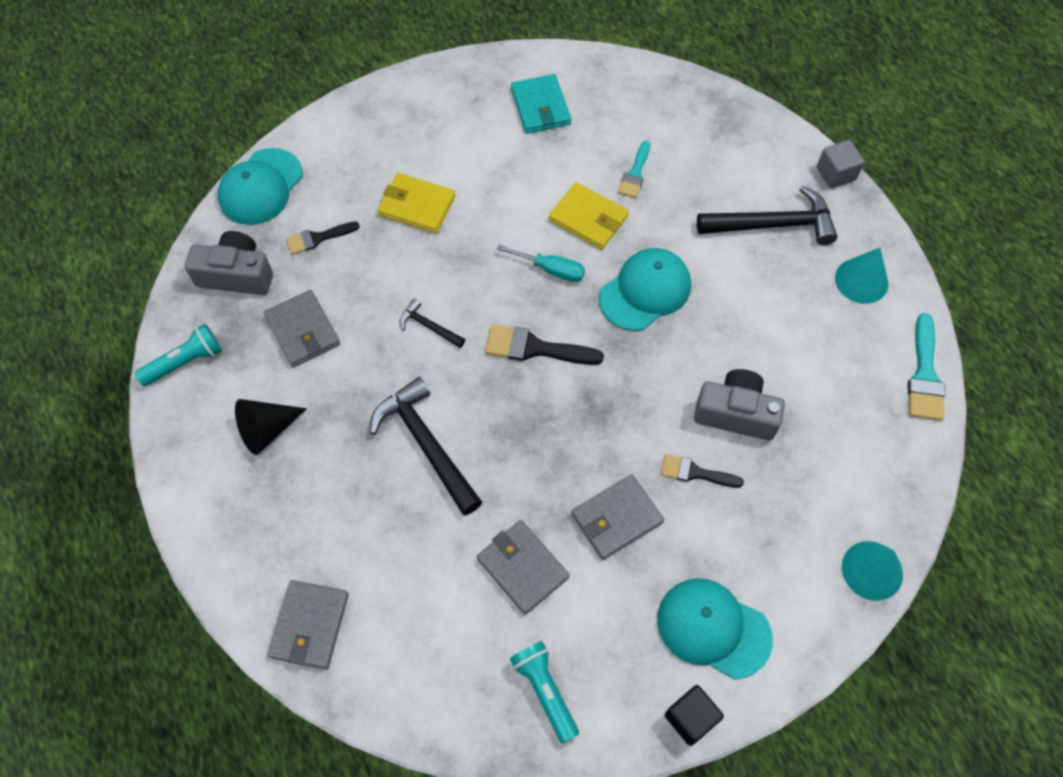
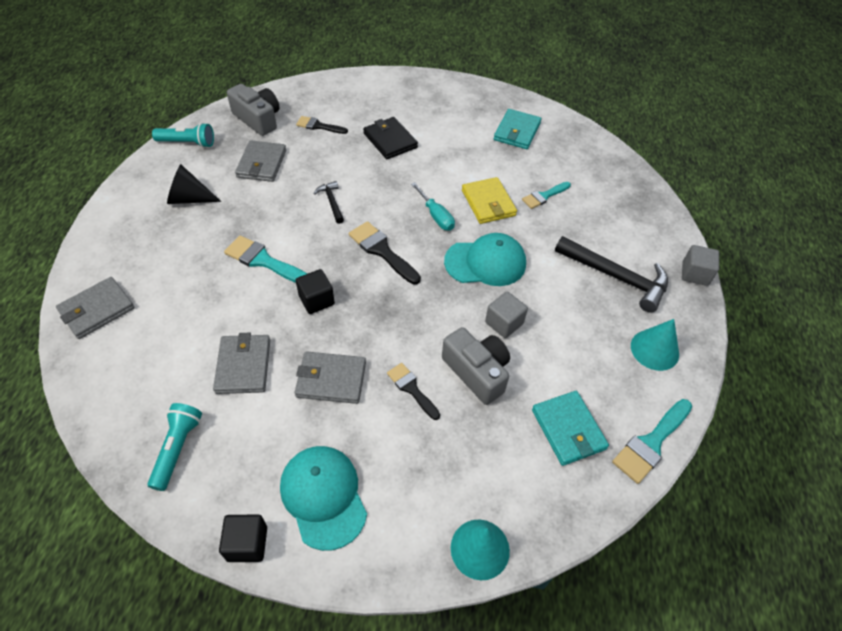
camera: 35 degrees right, 10 degrees down
turquoise cap [218,148,303,225] -> none
black hammer [370,377,482,515] -> turquoise brush [224,236,307,283]
yellow wallet [378,173,455,233] -> black wallet [363,117,418,159]
none -> black cube [296,269,335,314]
none -> grey cube [485,291,528,338]
none -> turquoise wallet [532,391,609,466]

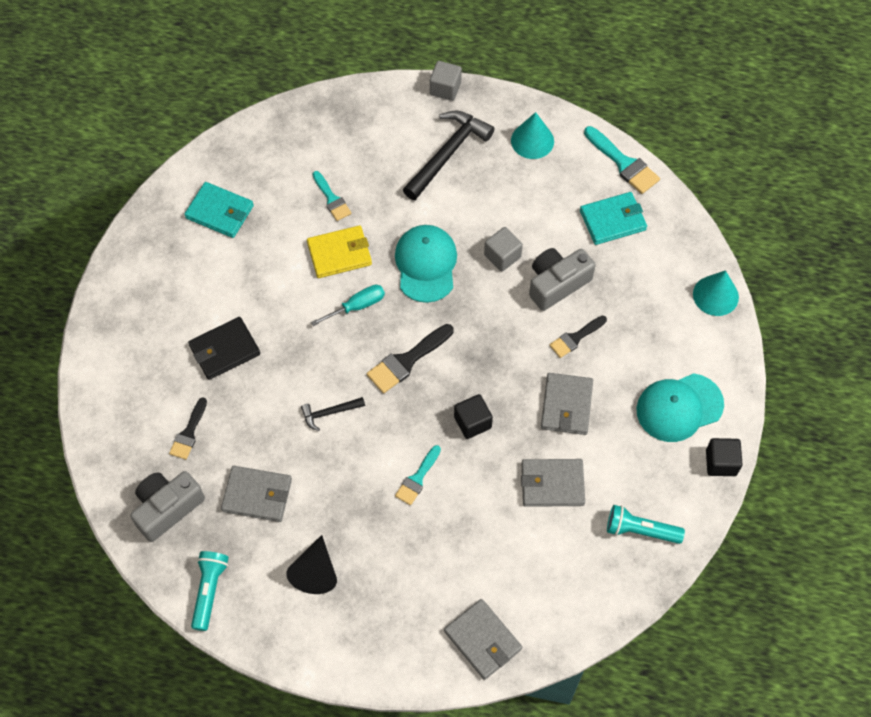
camera: 85 degrees left, 10 degrees up
turquoise brush [224,236,307,283] -> turquoise brush [395,445,441,505], size x0.66

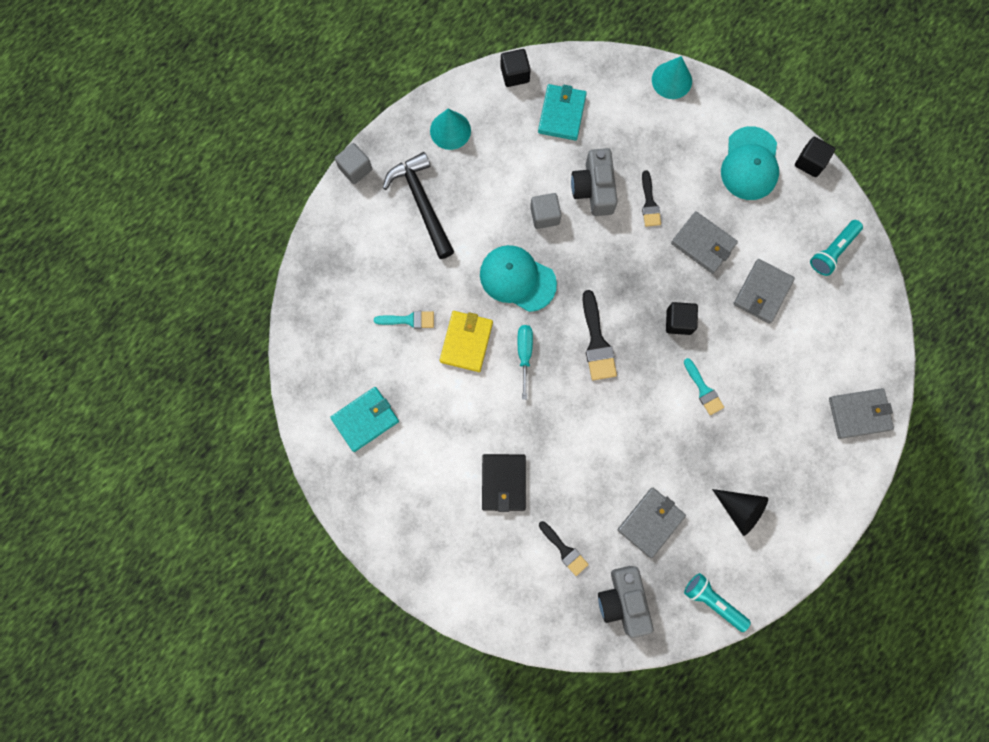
camera: 60 degrees left, 15 degrees up
black hammer [301,397,365,431] -> none
turquoise brush [584,126,660,194] -> black cube [501,49,531,87]

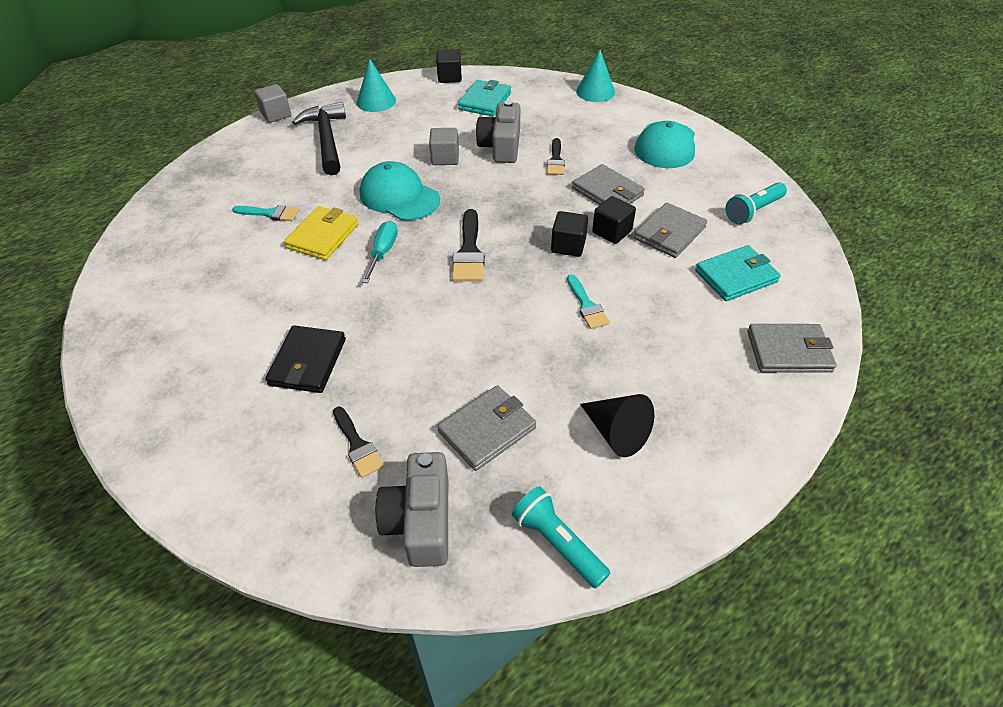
camera: 10 degrees right, 30 degrees down
turquoise wallet [330,387,399,452] -> turquoise wallet moved to [695,245,781,301]
black cube [795,137,835,177] -> black cube moved to [592,196,636,244]

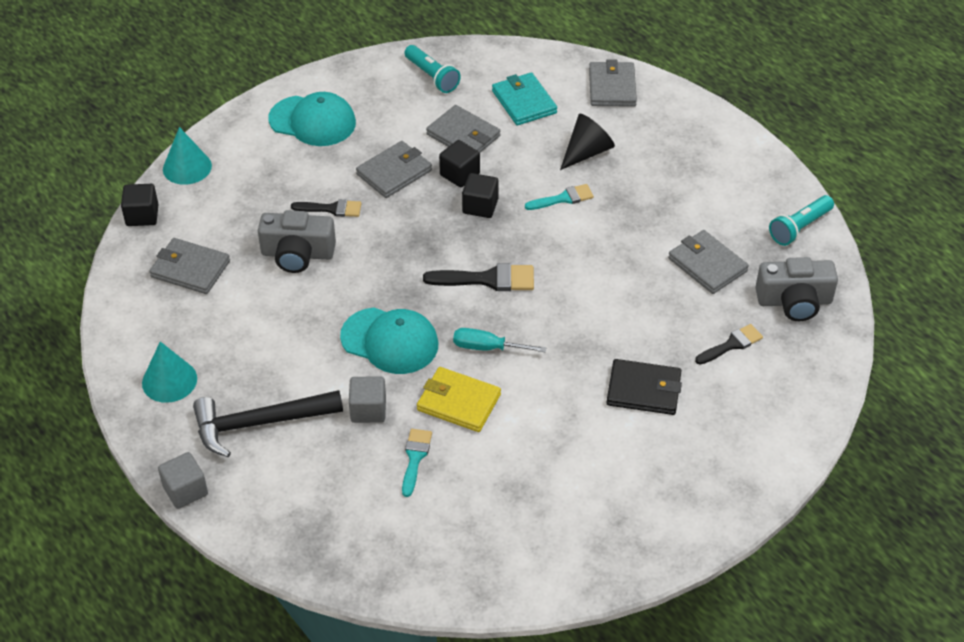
camera: 90 degrees left, 0 degrees up
turquoise cap [360,161,440,221] -> turquoise cap turned 105 degrees counterclockwise [340,307,438,374]
grey cube [429,128,459,165] -> grey cube moved to [349,376,386,423]
black cube [436,50,462,83] -> black cube moved to [121,184,159,226]
turquoise wallet [458,80,511,116] -> grey wallet [149,238,230,294]
black cone [580,394,654,457] -> black cone moved to [560,114,615,170]

